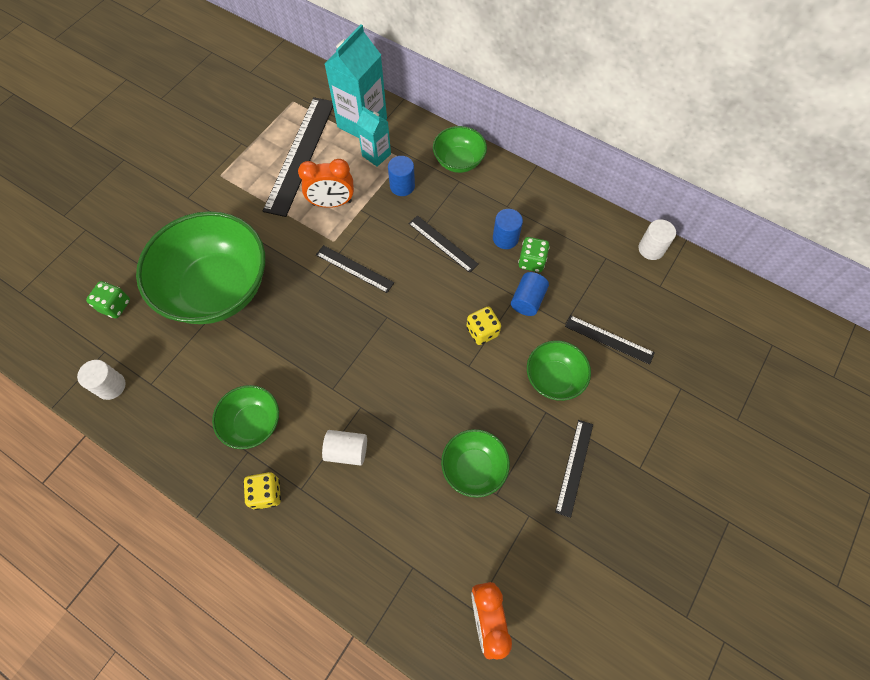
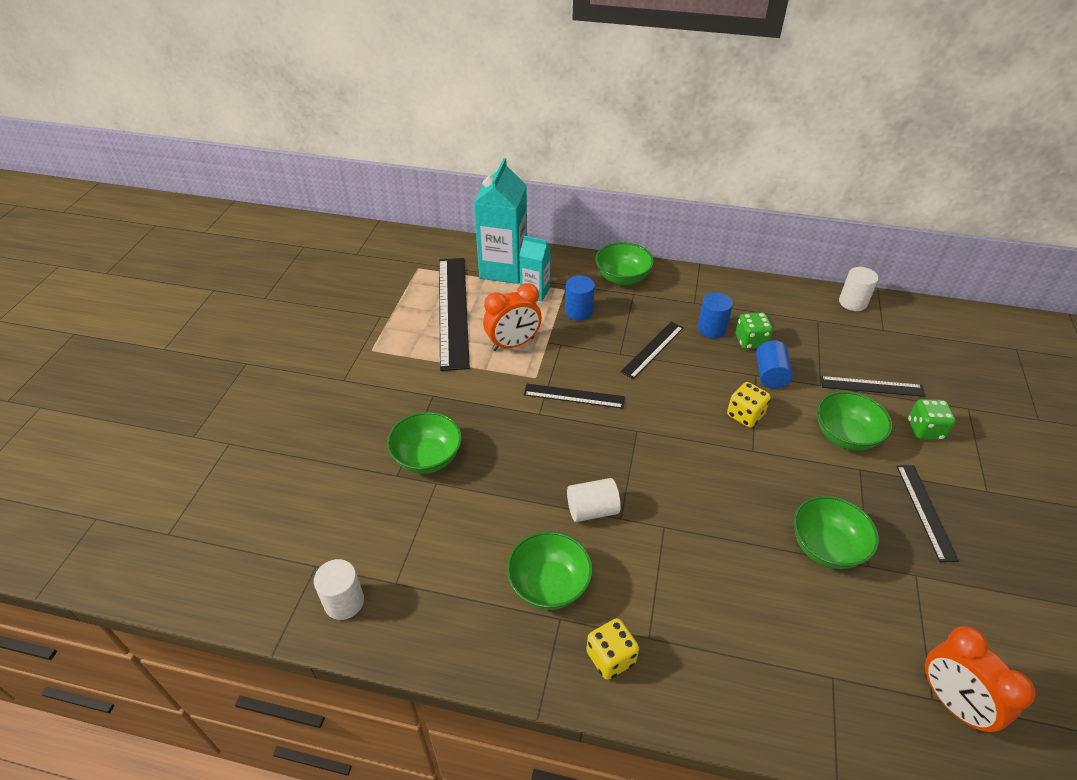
camera: 20 degrees left, 20 degrees down
green dice [86,281,130,318] -> green dice moved to [908,399,956,440]
green bowl [136,211,265,324] -> green bowl [387,412,462,474], size x0.49
white cylinder [322,430,367,466] -> white cylinder moved to [567,478,621,522]
black ruler [408,215,479,273] -> black ruler turned 75 degrees counterclockwise [621,322,683,379]

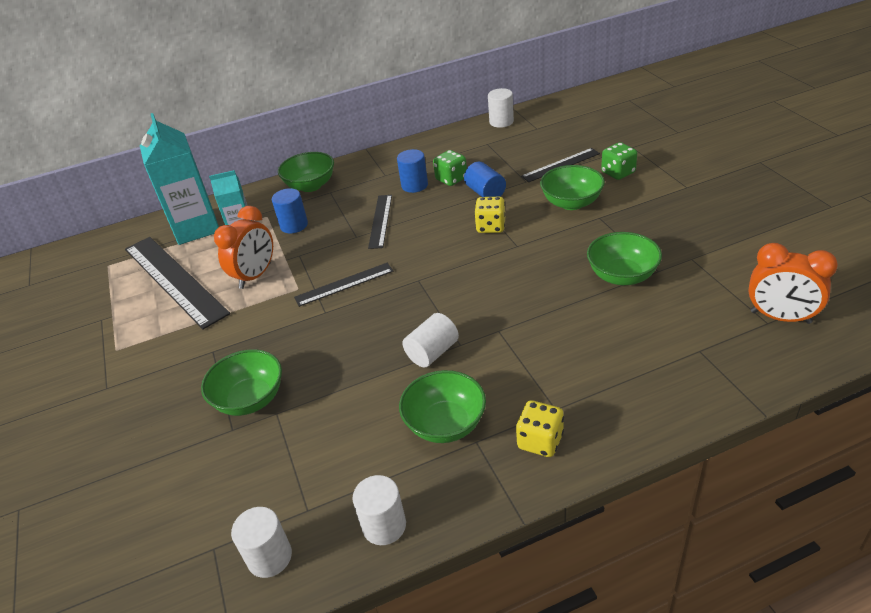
camera: 30 degrees left, 5 degrees down
black ruler [897,465,959,562] -> none
none -> white cylinder [352,475,406,545]

